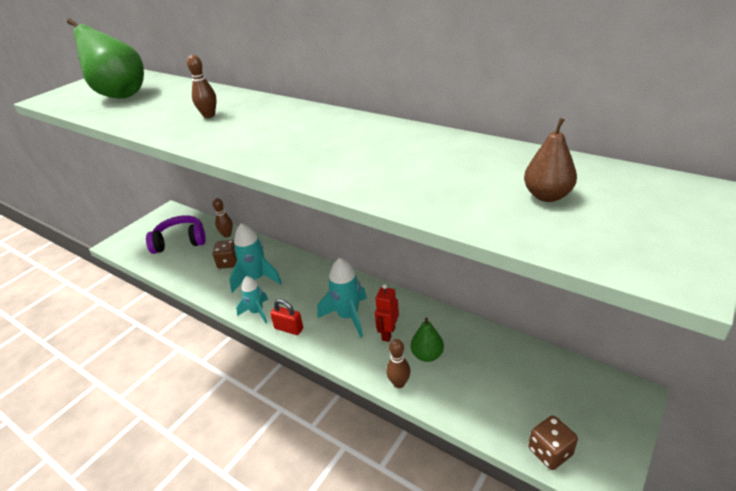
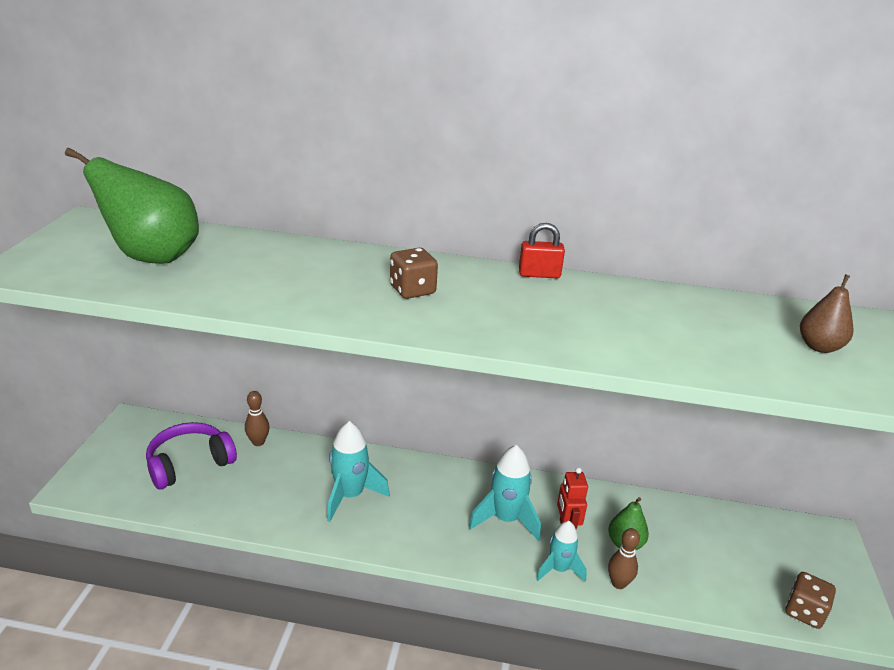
camera: 30 degrees left, 5 degrees down
brown bowling pin [187,55,217,118] -> none
brown dice [213,240,237,269] -> brown dice moved to [390,248,438,299]
turquoise rocket [236,276,268,323] -> turquoise rocket moved to [536,521,587,582]
red padlock [270,299,303,335] -> red padlock moved to [519,223,565,278]

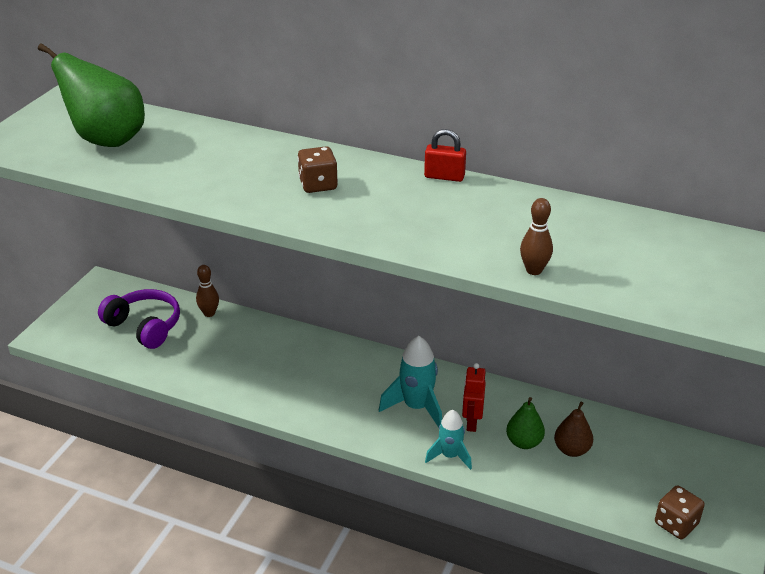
camera: 15 degrees right, 5 degrees up
purple headphones [146,422,237,489] -> purple headphones turned 60 degrees clockwise [98,289,180,349]
turquoise rocket [327,421,390,522] -> none
brown bowling pin [608,528,640,589] -> brown bowling pin moved to [520,198,553,275]
brown pear [800,274,853,353] -> brown pear moved to [554,402,593,457]

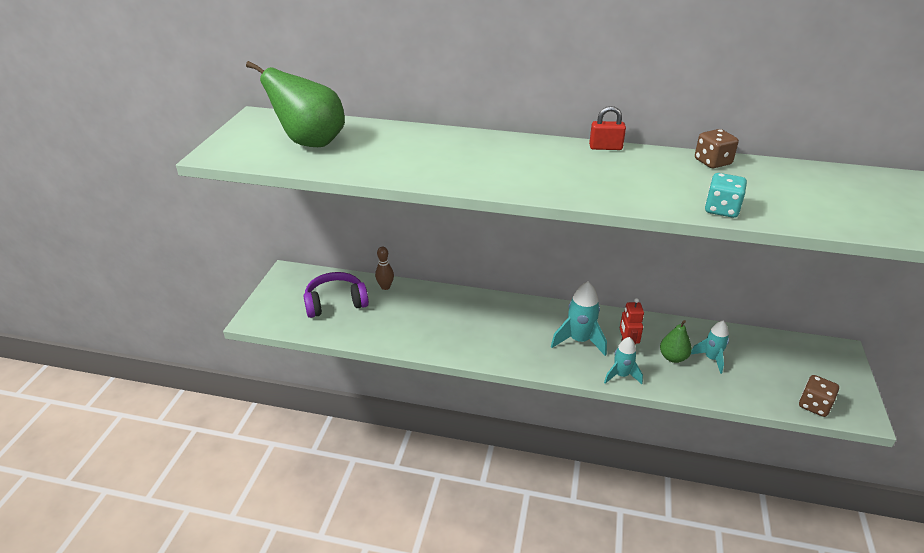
camera: 10 degrees left, 0 degrees up
purple headphones [98,289,180,349] -> purple headphones turned 45 degrees counterclockwise [304,272,369,318]
brown dice [298,146,338,193] -> brown dice moved to [695,129,739,168]
brown bowling pin [520,198,553,275] -> turquoise dice [705,173,747,218]
brown pear [554,402,593,457] -> turquoise rocket [691,321,729,374]

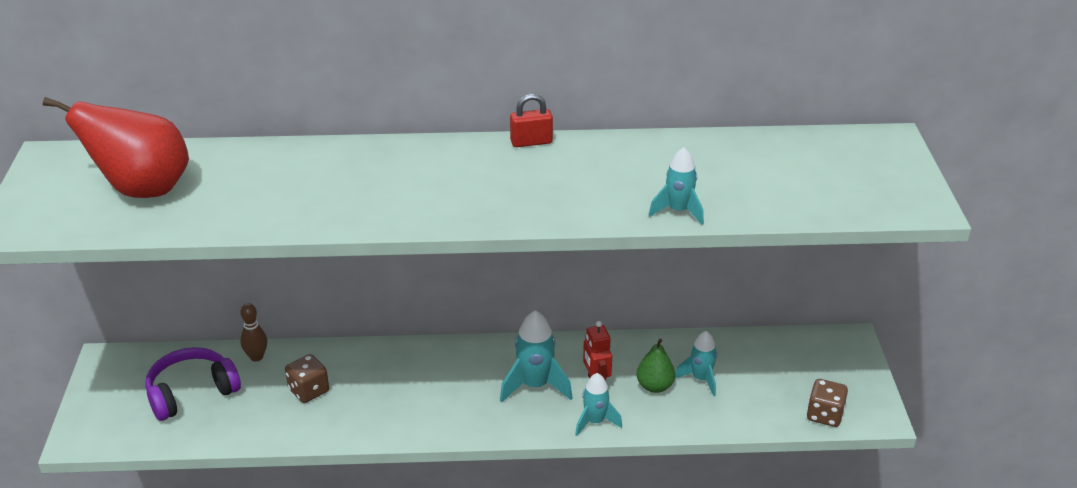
camera: 15 degrees left, 0 degrees up
green pear [246,61,345,147] -> red pear [43,97,189,198]
brown dice [695,129,739,168] -> brown dice moved to [285,354,329,403]
turquoise dice [705,173,747,218] -> turquoise rocket [648,147,704,225]

